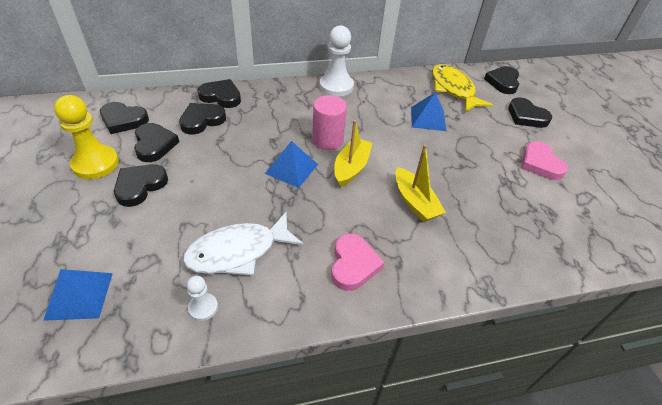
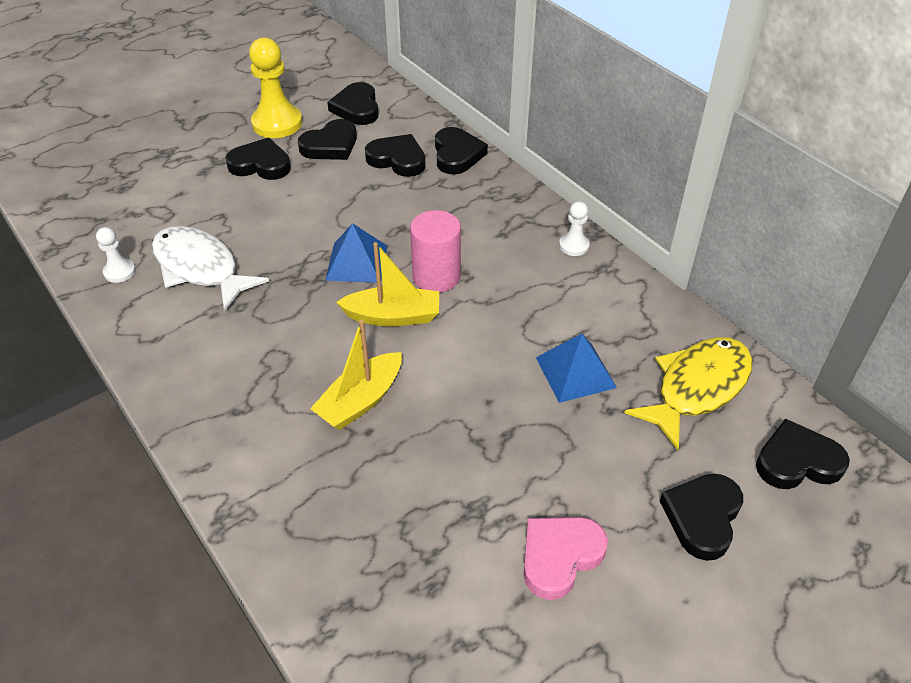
camera: 70 degrees right, 0 degrees up
blue pyramid [43,269,113,321] -> none
white pawn [319,25,354,96] -> white pawn [559,201,590,256], size x0.51
pink heart [331,234,384,291] -> none

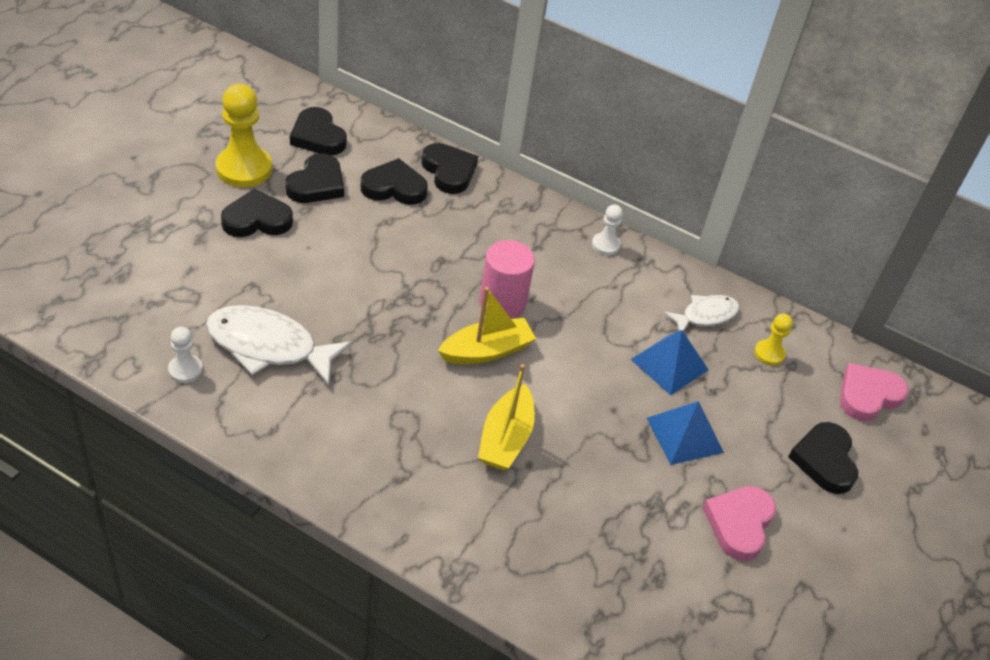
camera: 30 degrees left, 0 degrees up
blue pyramid [325,223,387,283] -> blue pyramid moved to [647,401,724,465]
yellow fish [624,337,752,450] -> yellow pawn [754,314,793,366]
black heart [756,418,850,489] -> pink heart [840,363,909,421]
none -> white fish [664,295,739,331]

